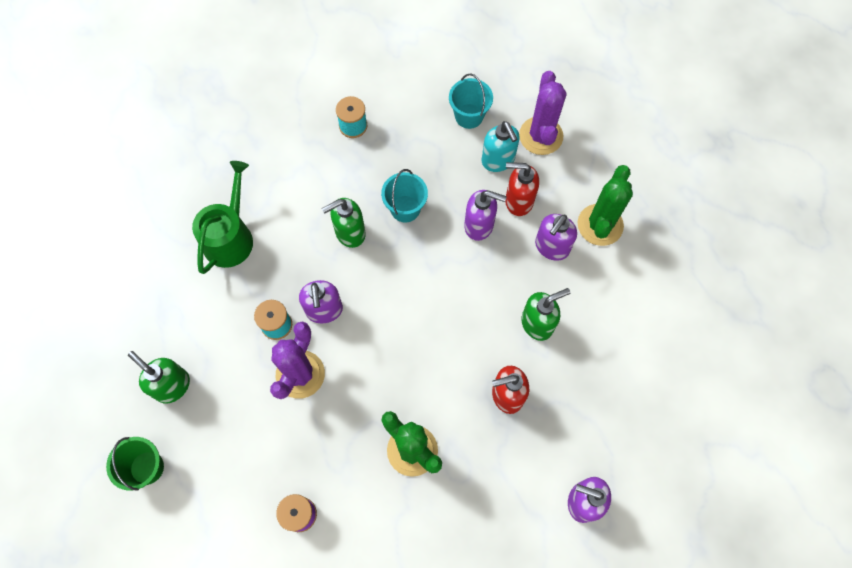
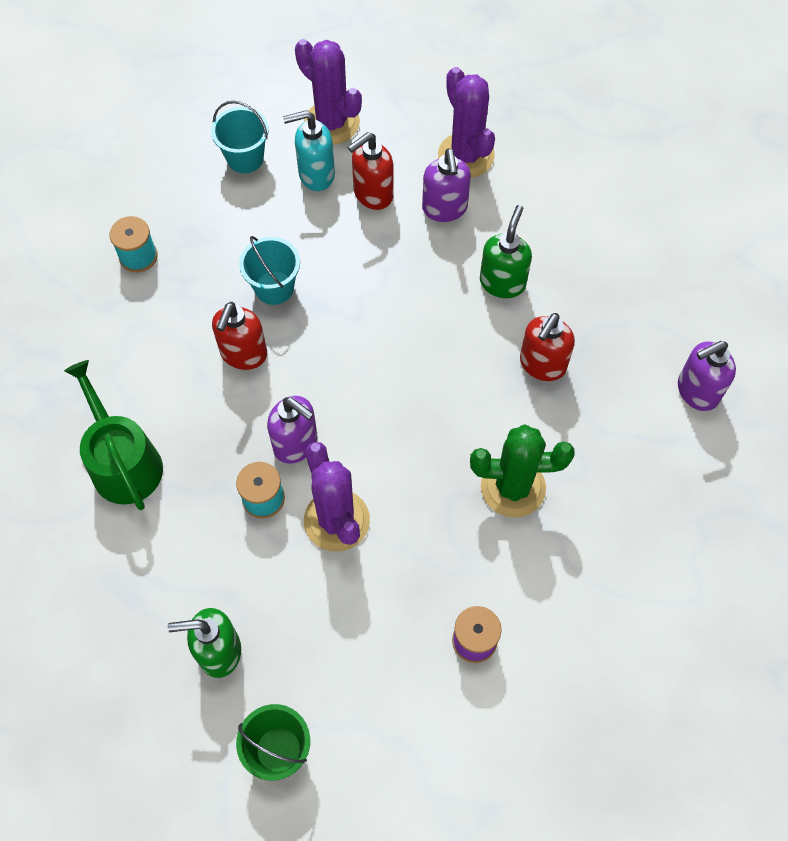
camera: 45 degrees left, 5 degrees down
green soap dispenser [322,198,366,248] -> red soap dispenser [212,302,267,370]
purple soap dispenser [464,190,507,241] -> none
turquoise soap dispenser [481,121,520,172] -> turquoise soap dispenser turned 150 degrees clockwise [283,110,335,191]
green cactus [578,165,633,246] -> purple cactus [438,67,495,178]

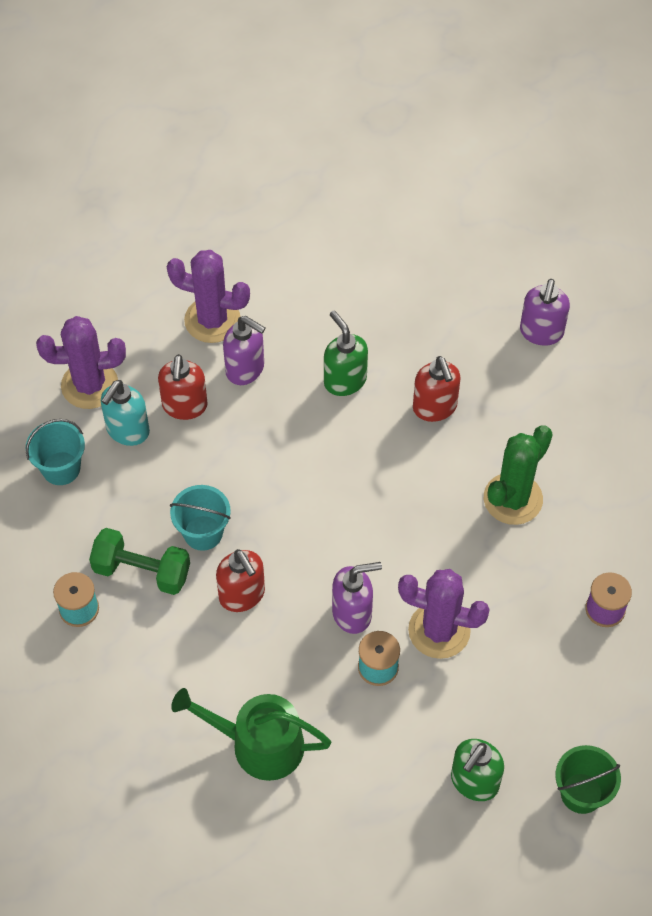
camera: 50 degrees left, 5 degrees down
none -> green dumbbell [89,528,190,595]

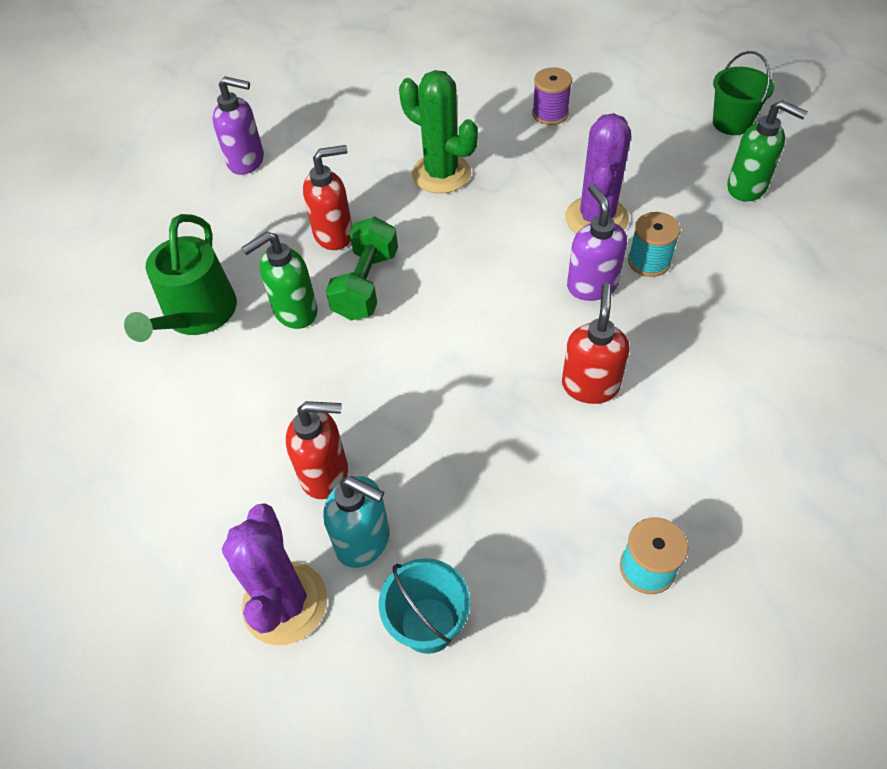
camera: 90 degrees left, 5 degrees down
green dumbbell [89,528,190,595] -> green dumbbell moved to [326,217,398,320]
purple cactus [167,250,250,343] -> none
turquoise bucket [170,485,231,551] -> none
green watering can [171,688,331,781] -> green watering can moved to [124,214,237,342]
red soap dispenser [216,549,265,612] -> red soap dispenser turned 45 degrees counterclockwise [562,283,630,404]
purple soap dispenser [223,316,266,385] -> none

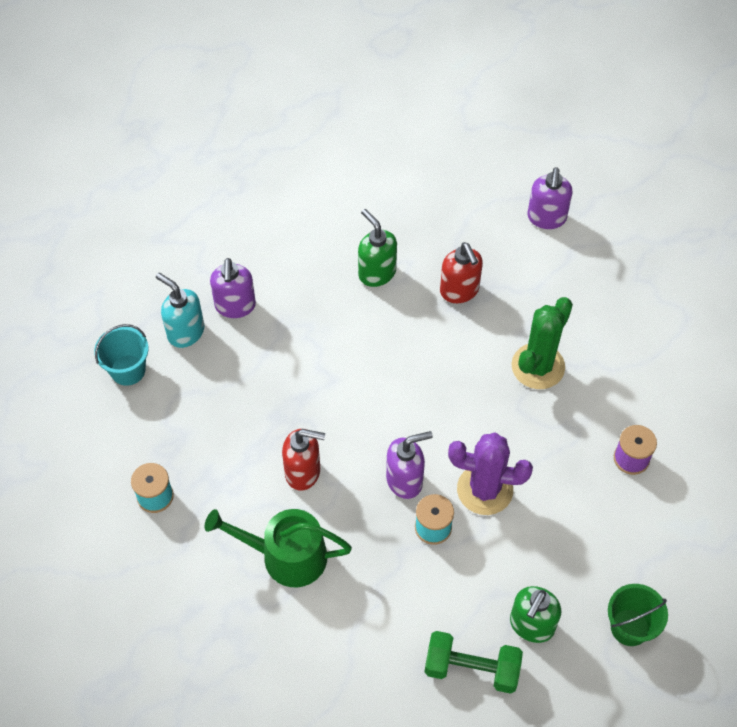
camera: 85 degrees right, 5 degrees up
green watering can [124,214,237,342] -> green watering can moved to [205,509,352,587]
purple cactus [222,503,327,645] -> none
red soap dispenser [286,401,348,499] -> purple soap dispenser [210,258,256,318]
turquoise soap dispenser [323,476,390,568] -> turquoise soap dispenser turned 105 degrees clockwise [156,273,205,348]
green dumbbell [326,217,398,320] -> green dumbbell moved to [425,631,523,694]

